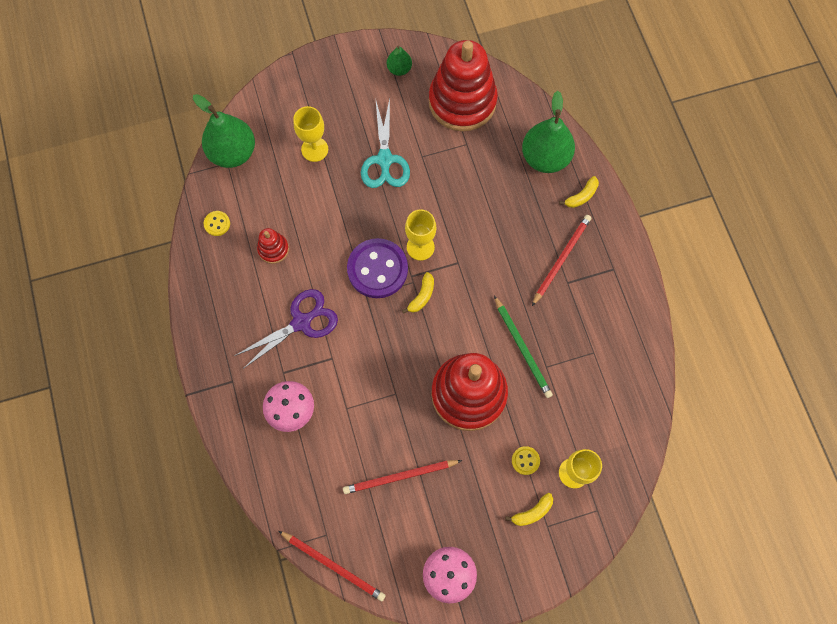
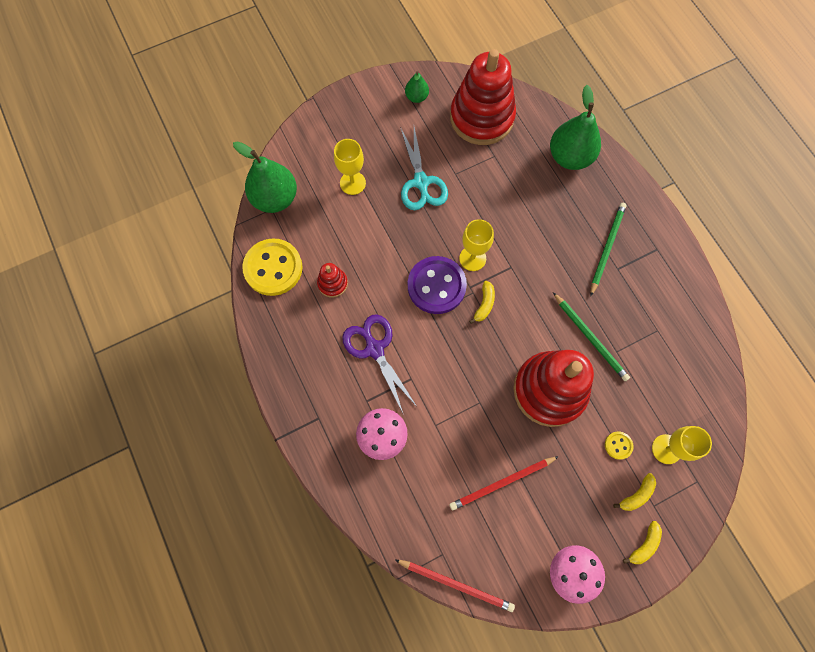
camera: 10 degrees left, 0 degrees up
yellow button [204,211,230,236] -> yellow button [242,238,303,296], size x2.30
purple scissors [235,289,338,369] -> purple scissors turned 75 degrees counterclockwise [342,314,416,415]
red pencil [532,215,591,306] -> green pencil [590,203,627,297]
yellow banana [559,176,599,208] -> yellow banana moved to [623,521,662,564]

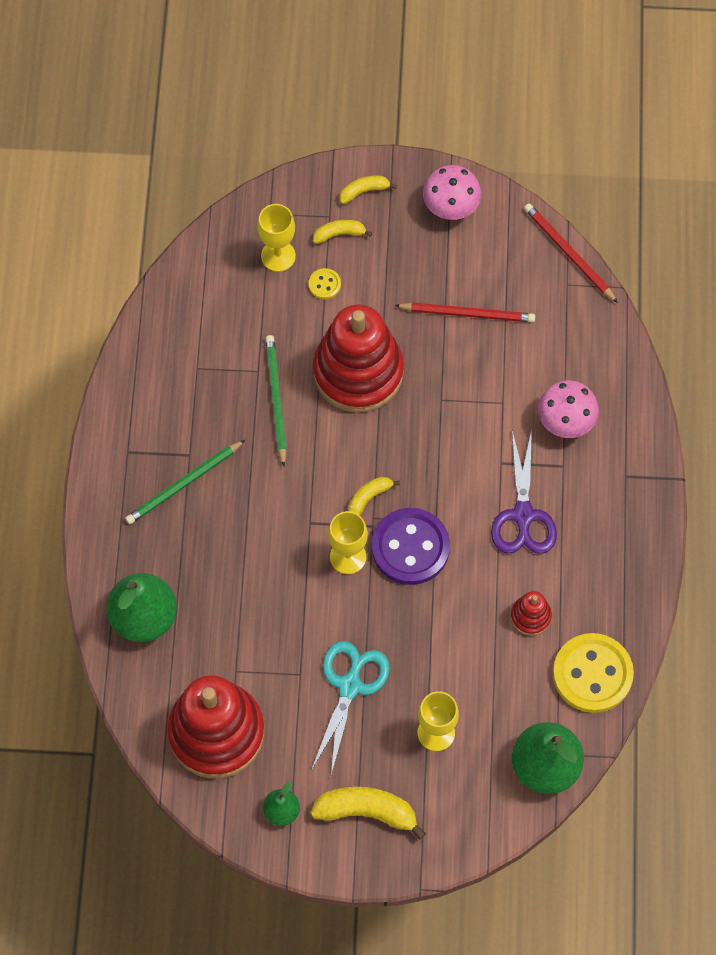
camera: 150 degrees left, 5 degrees down
none -> yellow banana [311,787,426,840]

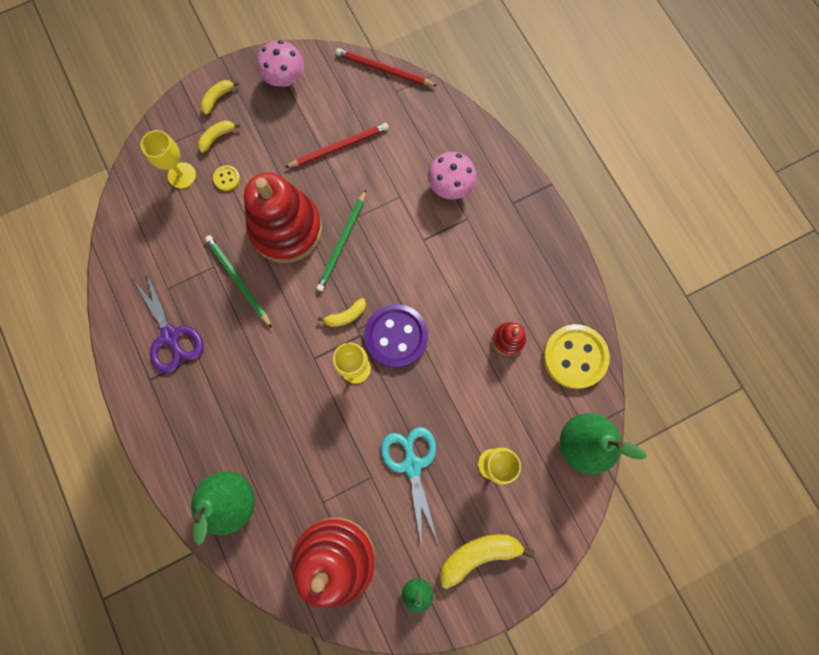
camera: 30 degrees left, 10 degrees up
green pencil [125,440,245,524] -> green pencil moved to [316,190,366,291]
yellow banana [348,477,400,515] -> yellow banana turned 135 degrees counterclockwise [318,298,366,327]
purple scissors [491,429,557,554] -> purple scissors moved to [132,270,203,373]

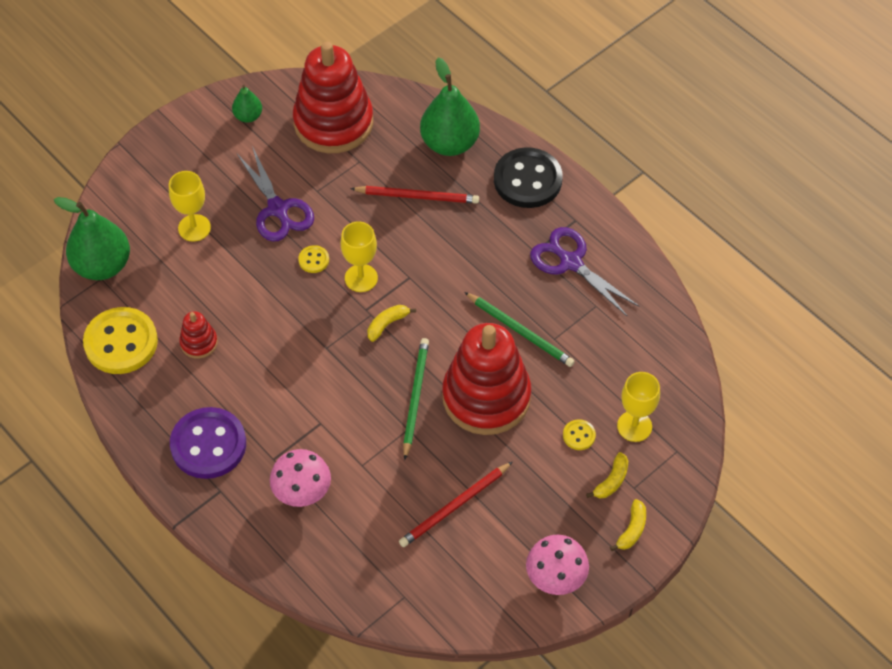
camera: 165 degrees right, 20 degrees down
red pencil [336,48,437,86] -> red pencil moved to [350,186,479,204]
purple button [364,304,428,368] -> purple button moved to [170,407,246,479]
turquoise scissors [381,427,438,548] -> purple scissors [237,146,314,242]
yellow banana [440,534,534,589] -> none
none -> yellow button [298,245,329,273]
none -> black button [494,147,562,208]

